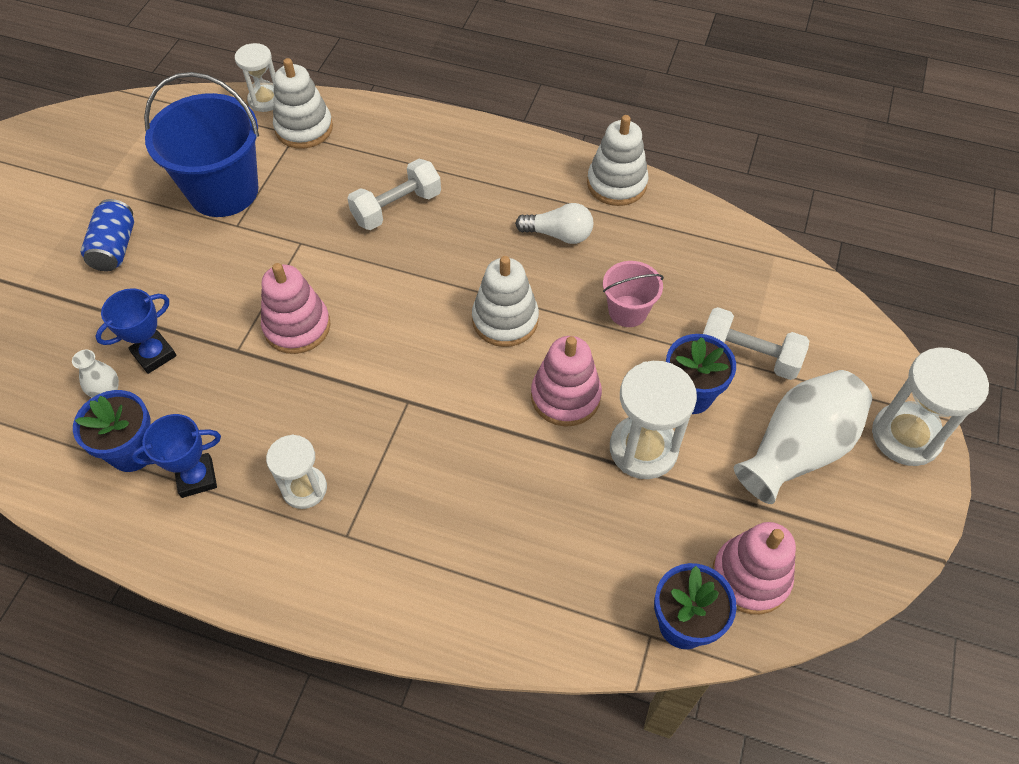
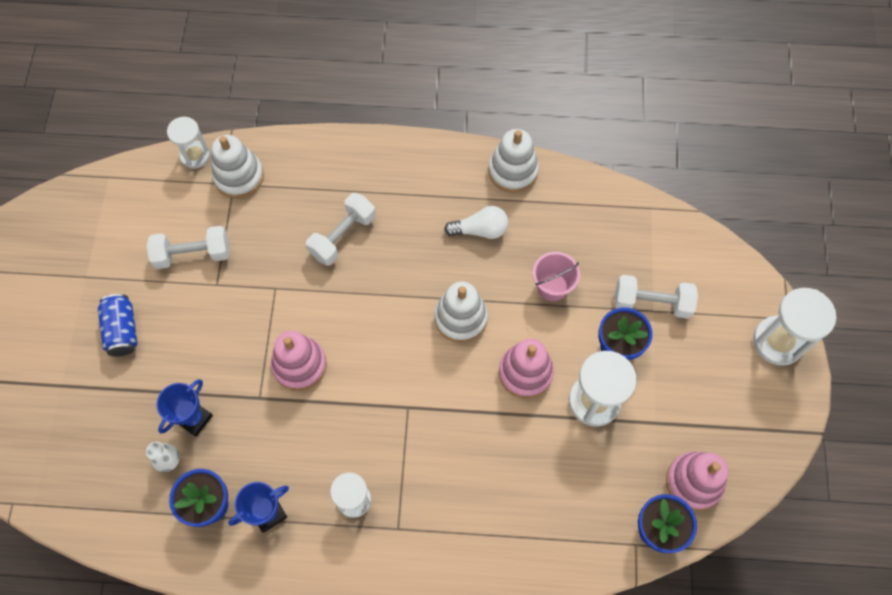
camera: 15 degrees left, 10 degrees up
blue bucket [144,72,259,217] -> white dumbbell [146,226,230,269]
white vase [734,370,872,504] -> none

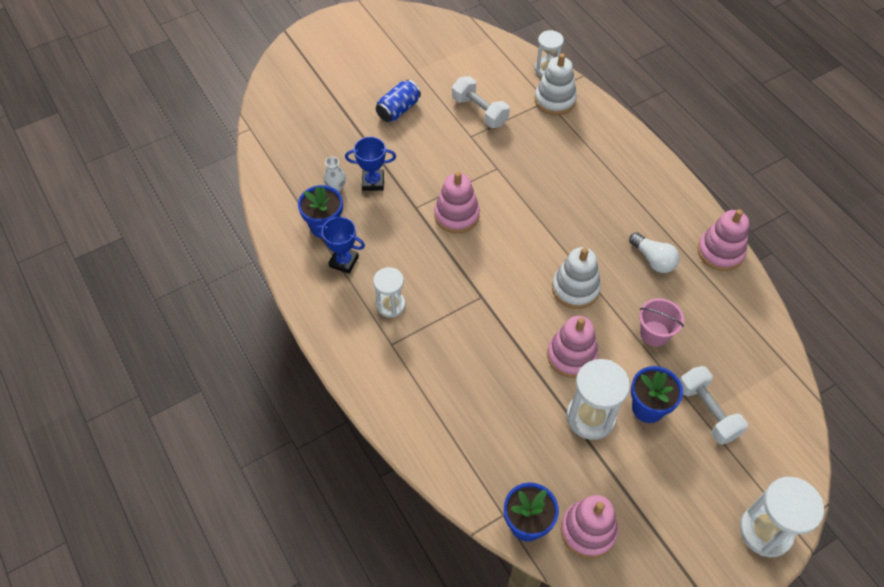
camera: 55 degrees right, 10 degrees down
white dumbbell [306,193,376,266] -> none
white stacking toy [488,129,539,193] -> pink stacking toy [697,209,749,271]

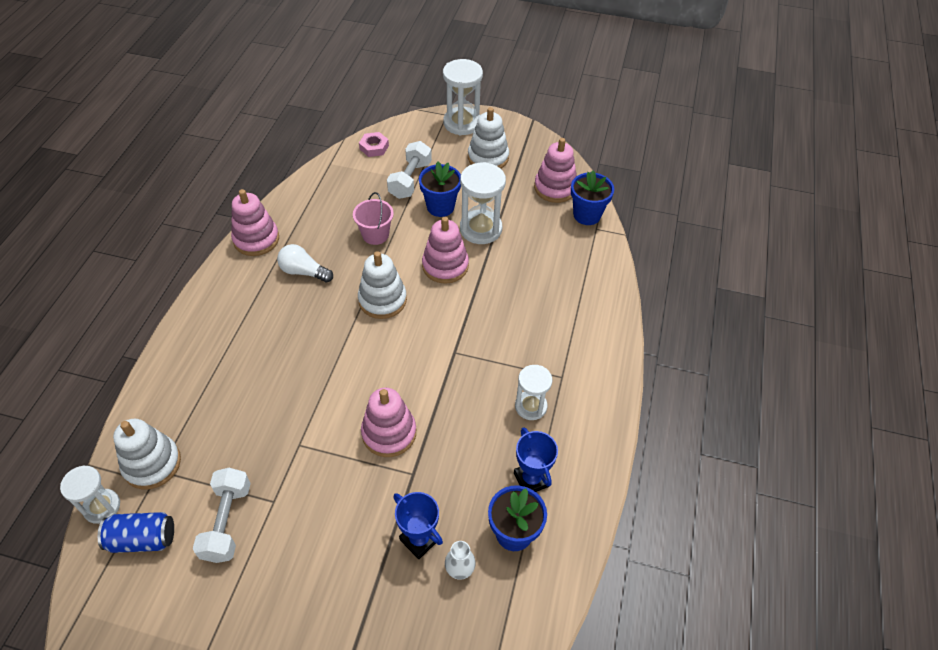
camera: 135 degrees left, 5 degrees down
blue can [376,80,421,122] -> blue can moved to [98,512,174,553]
white light bulb [629,232,680,273] -> white light bulb turned 75 degrees counterclockwise [277,244,333,283]
none -> pink nut [359,132,389,157]
none -> white stacking toy [468,107,509,168]

